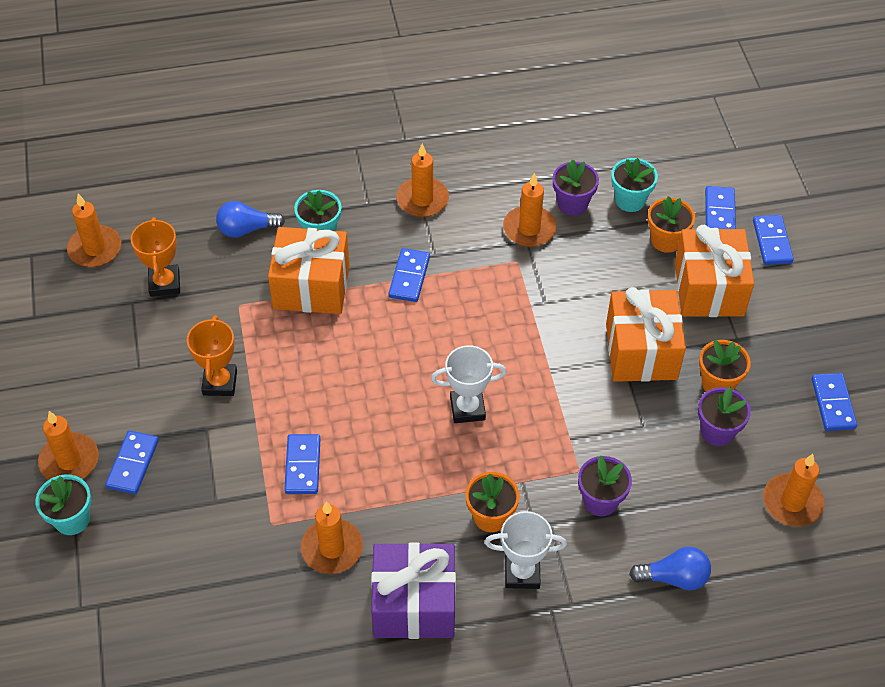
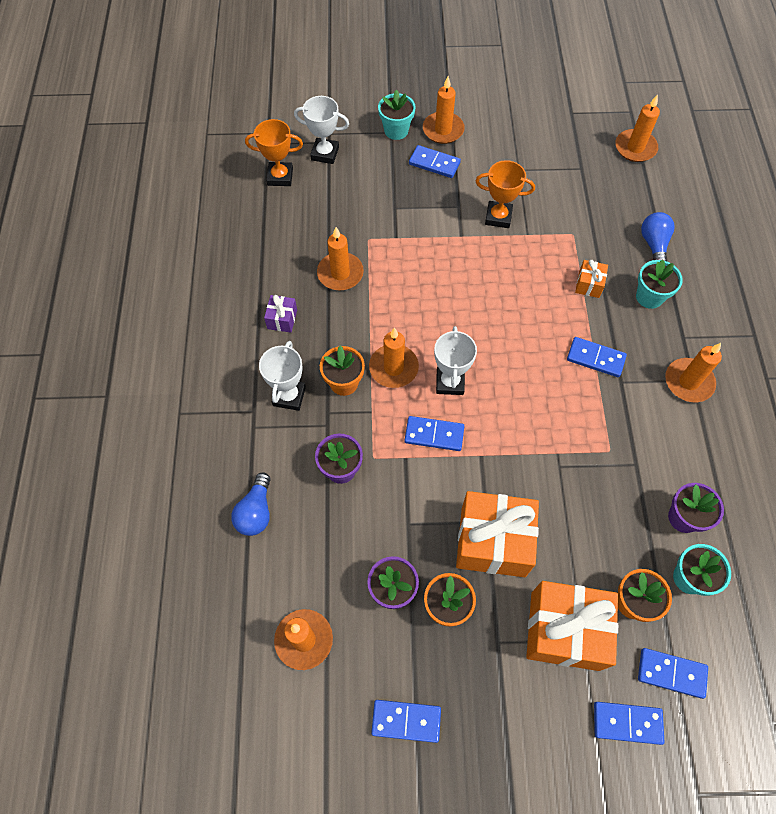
camera: 100 degrees right, 10 degrees up
orange trophy [130,217,180,297] -> orange trophy moved to [245,119,303,186]
orange gift [268,227,349,314] -> orange gift [575,260,608,298], size x0.45
blue domino [284,434,320,494] -> blue domino moved to [405,416,464,451]
purple gift [371,542,456,639] -> purple gift [264,295,297,333], size x0.45
orange candle [503,173,557,247] -> orange candle moved to [369,327,419,388]
none -> white trophy [294,96,349,164]

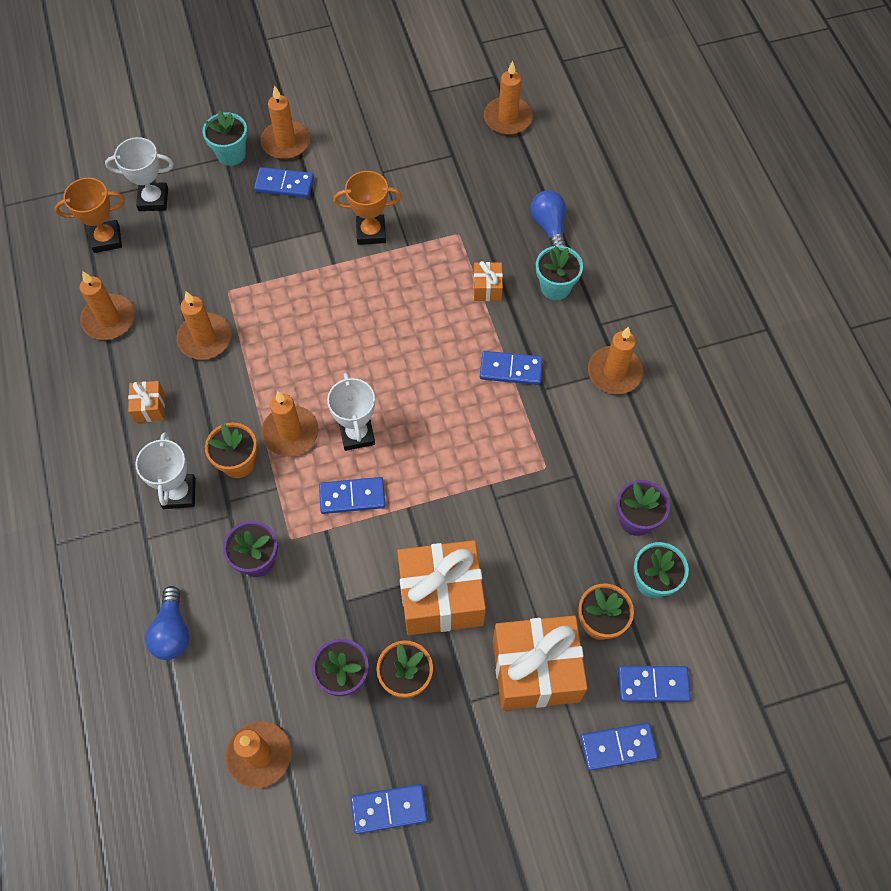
camera: 15 degrees left, 0 degrees up
purple gift [264,295,297,333] -> orange gift [128,381,165,423]
none -> orange candle [80,271,135,340]

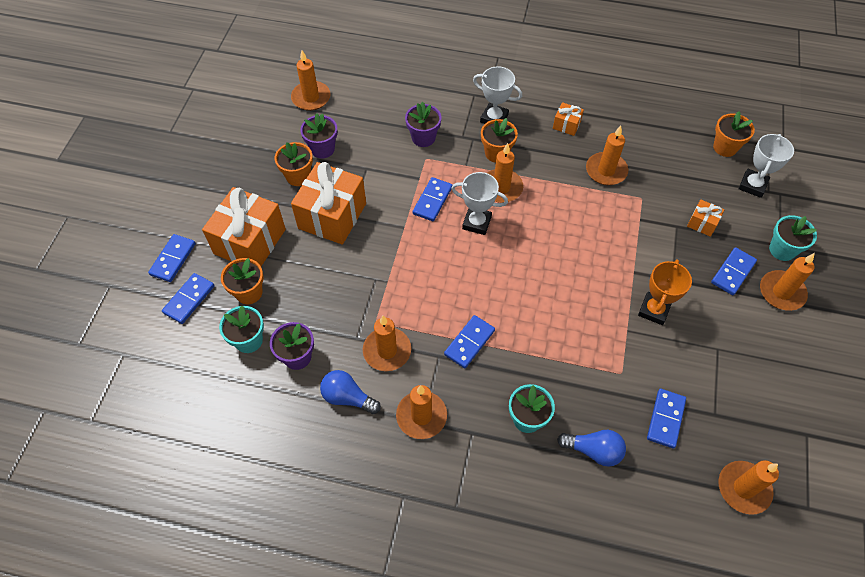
camera: 120 degrees right, 5 degrees down
orange trophy [55,178,125,253] -> orange flower pot [713,111,755,157]
orange candle [80,271,135,340] -> orange candle moved to [363,316,411,371]
blue light bulb [145,586,190,660] -> blue light bulb moved to [320,370,381,414]
blue domino [350,784,428,834] -> blue domino moved to [647,389,686,449]
orange gift [473,261,503,301] -> orange gift moved to [687,199,725,237]

